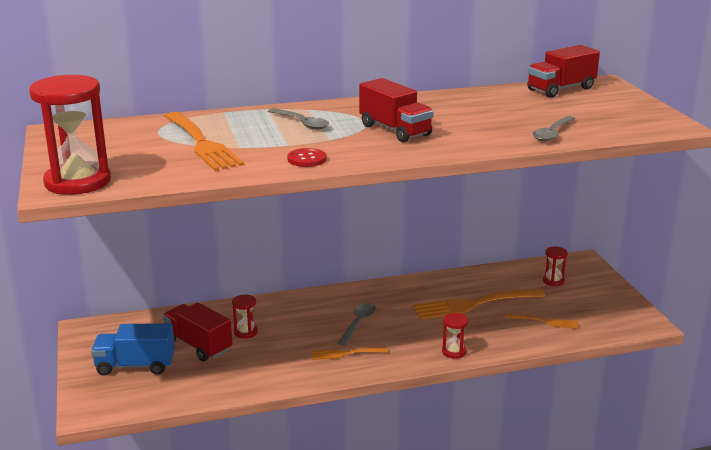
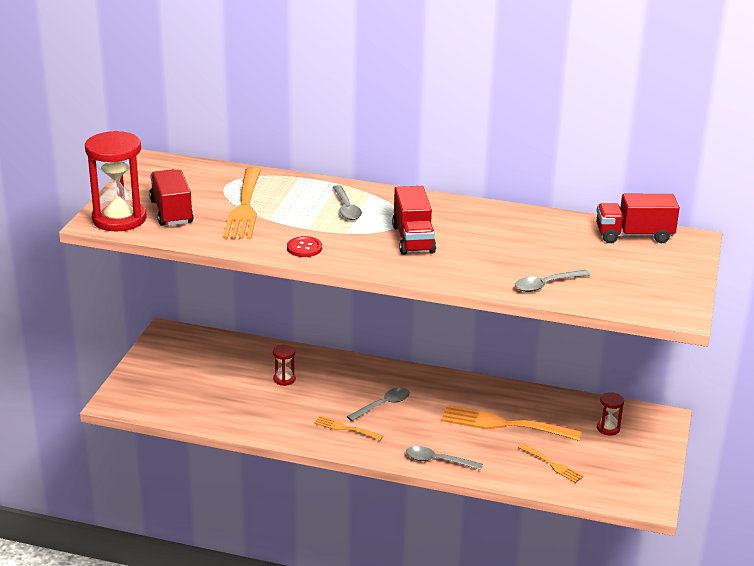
camera: 30 degrees right, 5 degrees up
blue truck [91,323,175,376] -> none
red truck [163,302,232,361] -> red truck moved to [149,169,194,226]
red hourglass [442,313,468,359] -> grey spoon [406,446,483,470]

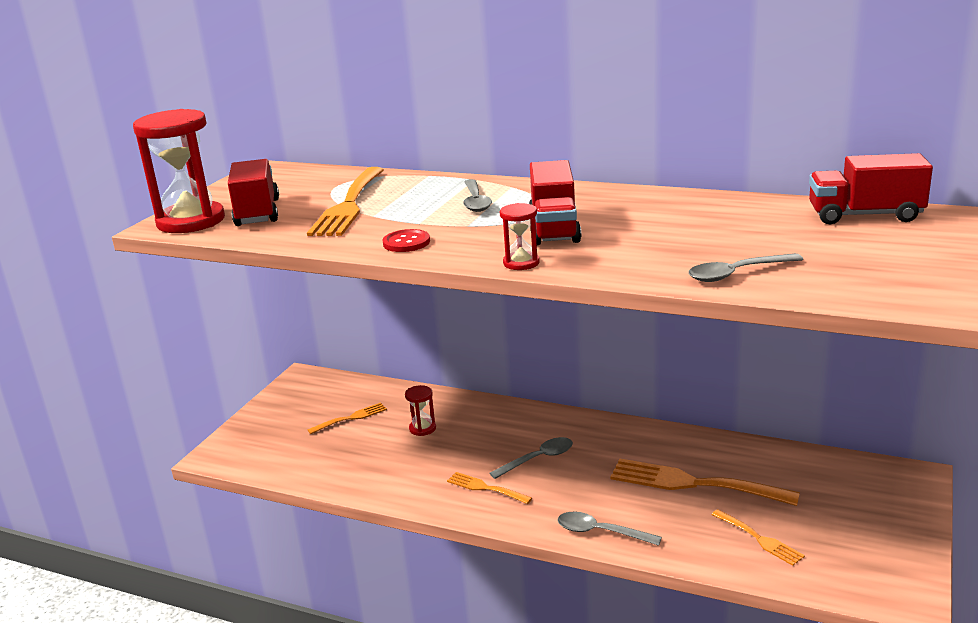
camera: 10 degrees right, 5 degrees down
red hourglass [597,392,624,435] -> red hourglass moved to [500,203,540,270]
none -> orange fork [308,403,387,434]

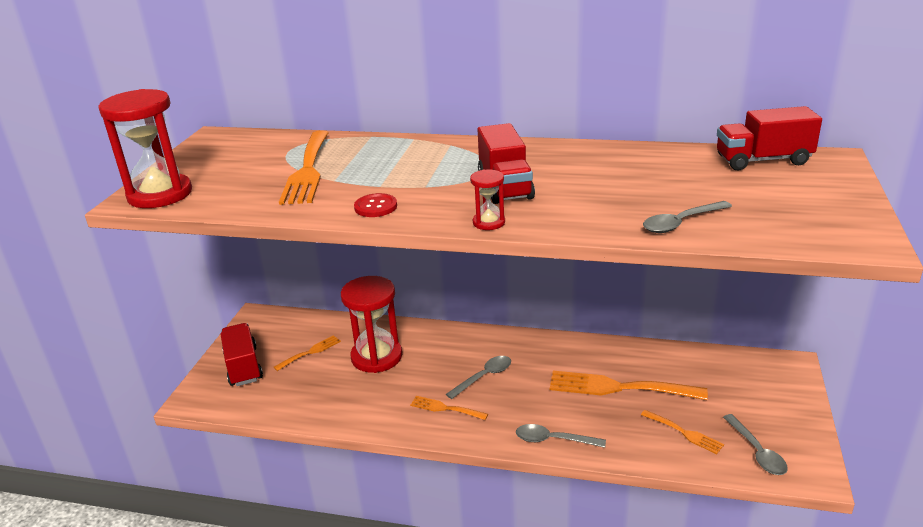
camera: 10 degrees left, 5 degrees up
red truck [228,159,279,226] -> red truck moved to [220,323,263,386]
red hourglass [405,385,436,436] -> red hourglass [341,276,402,373], size x2.18
grey spoon [463,179,492,212] -> grey spoon moved to [723,414,788,475]

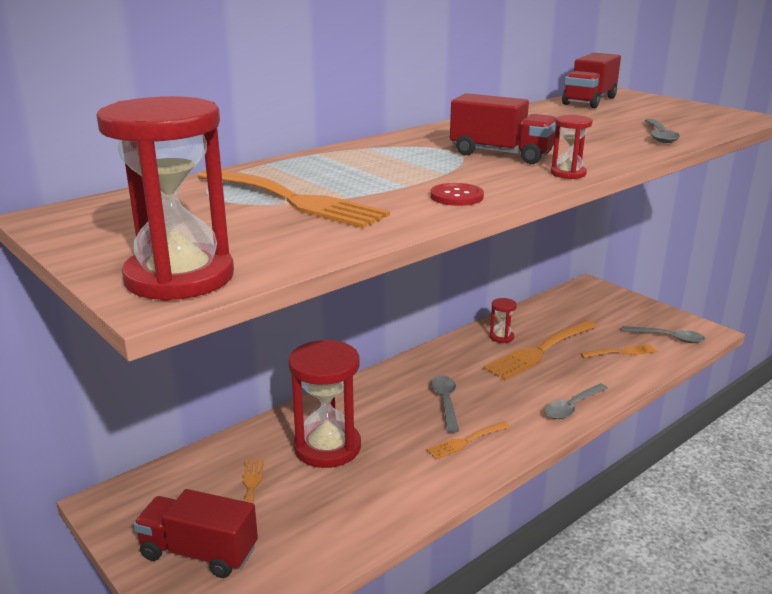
camera: 55 degrees left, 5 degrees down
none -> red hourglass [490,298,517,343]

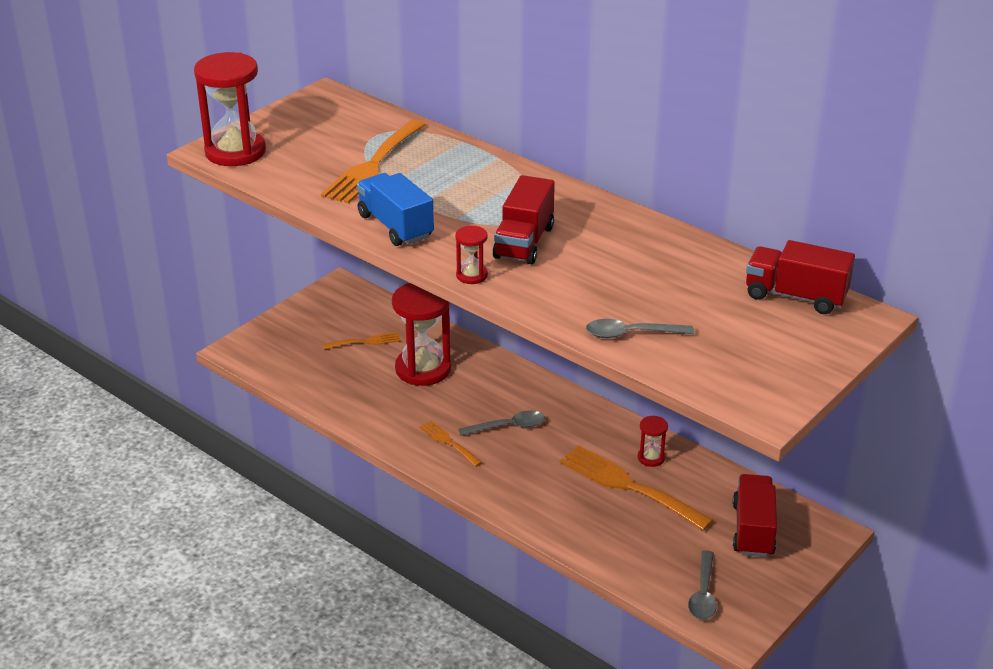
camera: 80 degrees right, 10 degrees up
red truck [133,489,258,578] -> red truck moved to [733,474,777,557]
red button [430,183,484,206] -> blue truck [357,173,434,246]
grey spoon [545,383,608,419] -> none
orange fork [580,344,657,358] -> none

